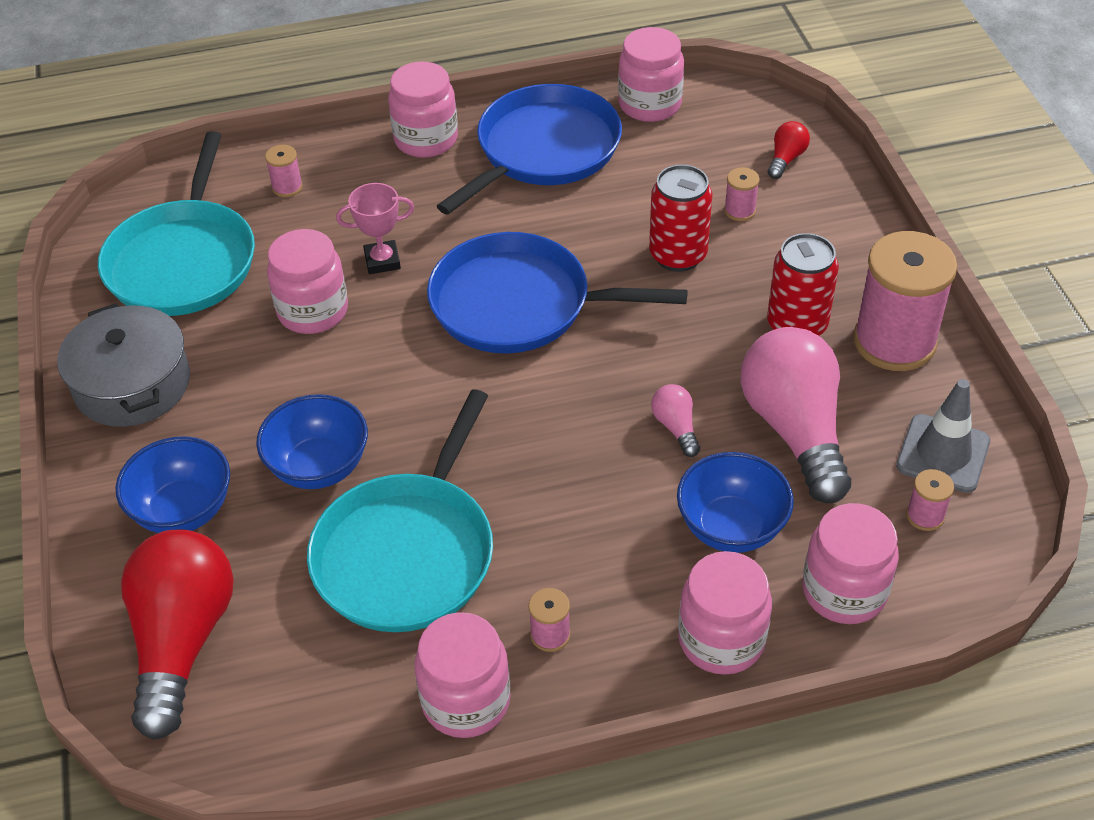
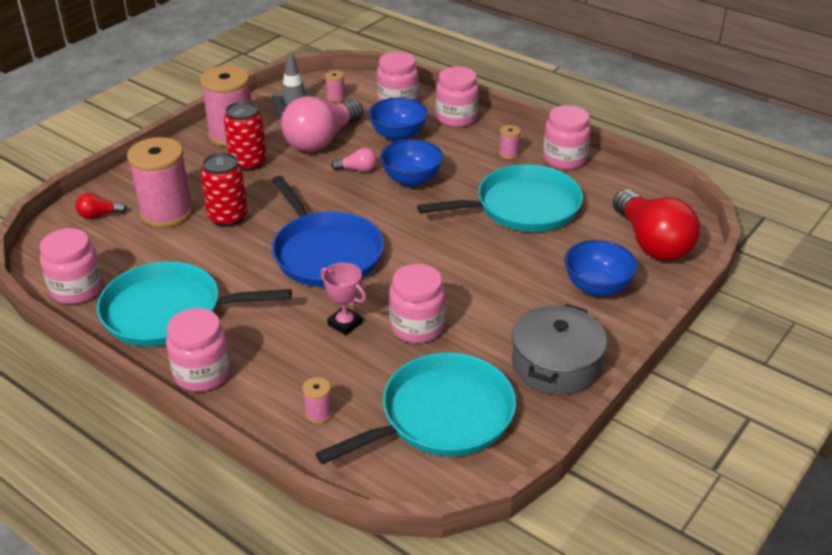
camera: 130 degrees left, 10 degrees down
red light bulb [121,529,234,740] -> red light bulb turned 75 degrees counterclockwise [613,189,700,261]
blue bowl [256,394,368,489] -> blue bowl moved to [380,139,443,187]
blue pan [437,84,622,215] -> turquoise pan [97,261,292,347]
pink light bulb [651,384,700,457] -> pink light bulb turned 120 degrees counterclockwise [331,148,377,172]
pink spool [724,167,759,221] -> pink spool [127,137,193,228], size x2.39

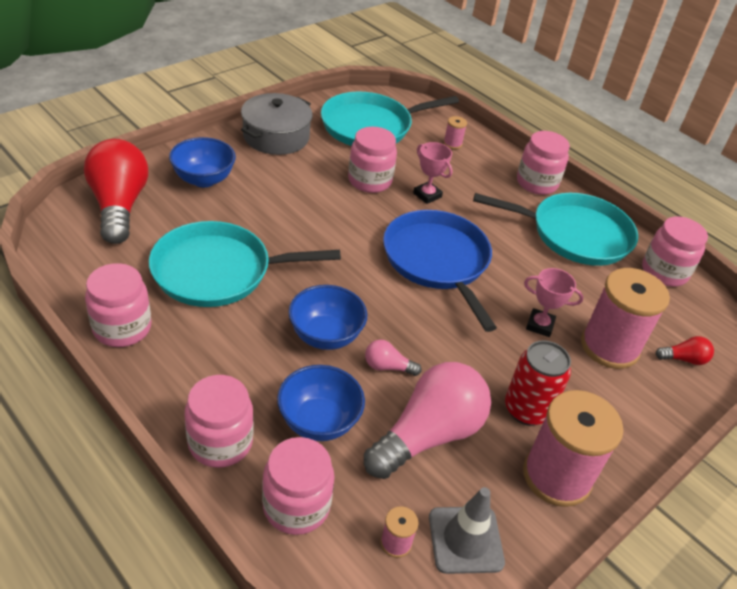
camera: 175 degrees left, 5 degrees up
red can [200,153,247,227] -> pink trophy [524,268,584,337]
pink spool [499,125,521,160] -> none

